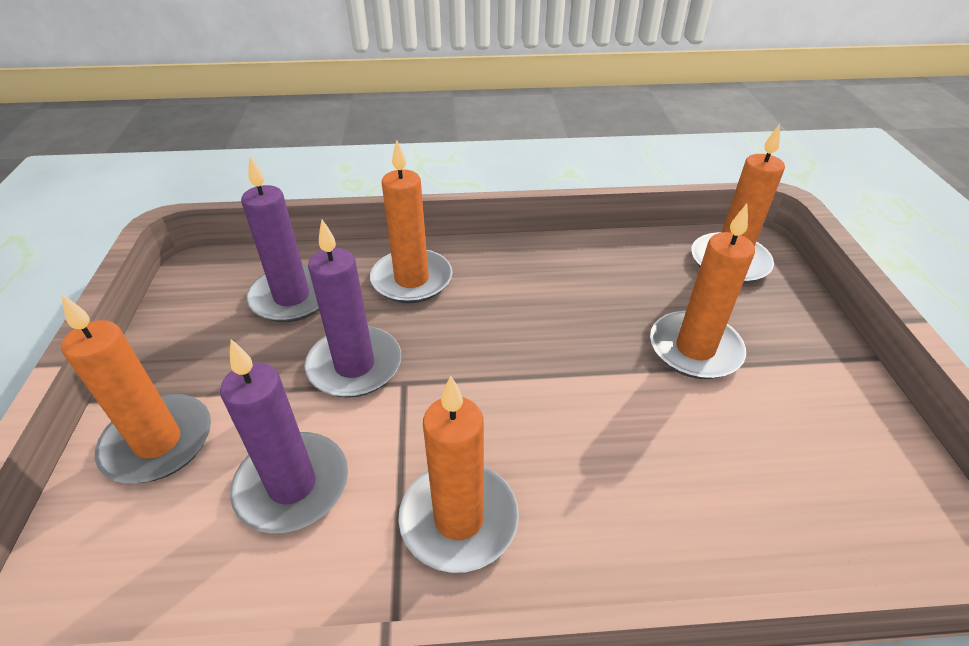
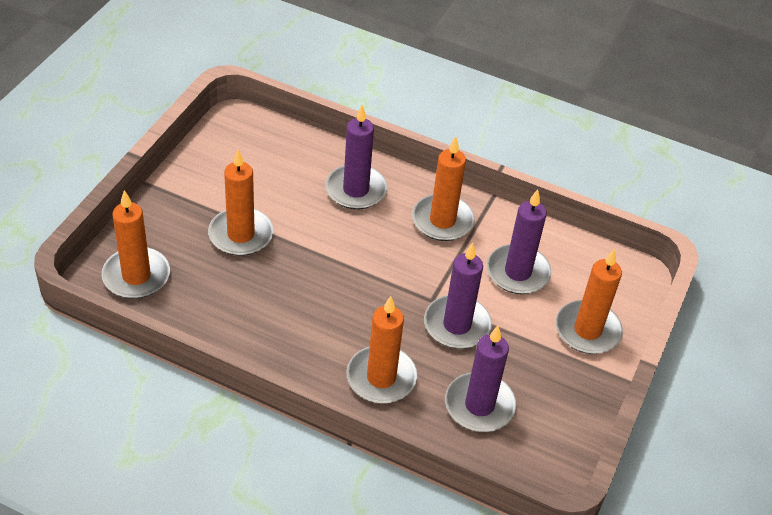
camera: 155 degrees left, 5 degrees up
none -> purple candle [325,105,387,210]

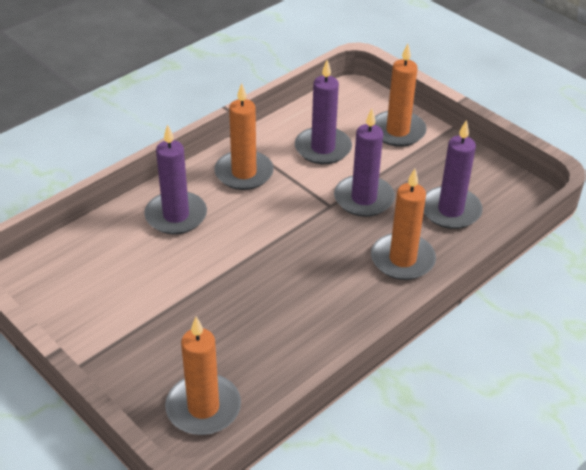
camera: 65 degrees left, 5 degrees down
orange candle [208,149,273,256] -> none

